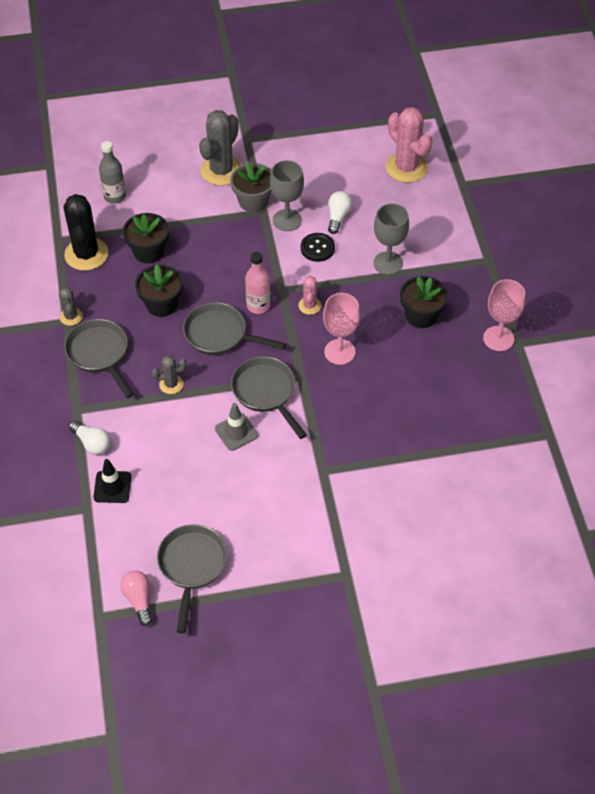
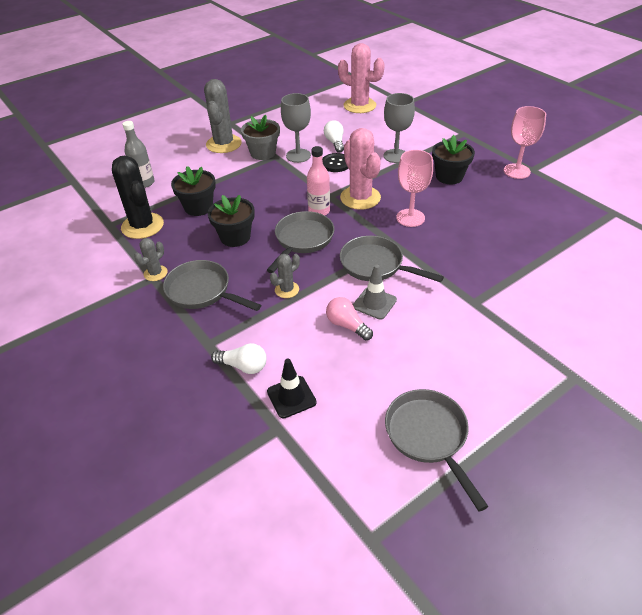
camera: 25 degrees left, 10 degrees down
grey cactus [59,287,83,326] -> grey cactus turned 75 degrees clockwise [134,238,168,281]
pink light bulb [120,571,152,626] -> pink light bulb moved to [326,297,373,341]
grey pan [183,302,286,355] -> grey pan turned 120 degrees clockwise [267,211,334,273]
pink cactus [298,275,321,315] -> pink cactus [340,128,381,210], size x1.95

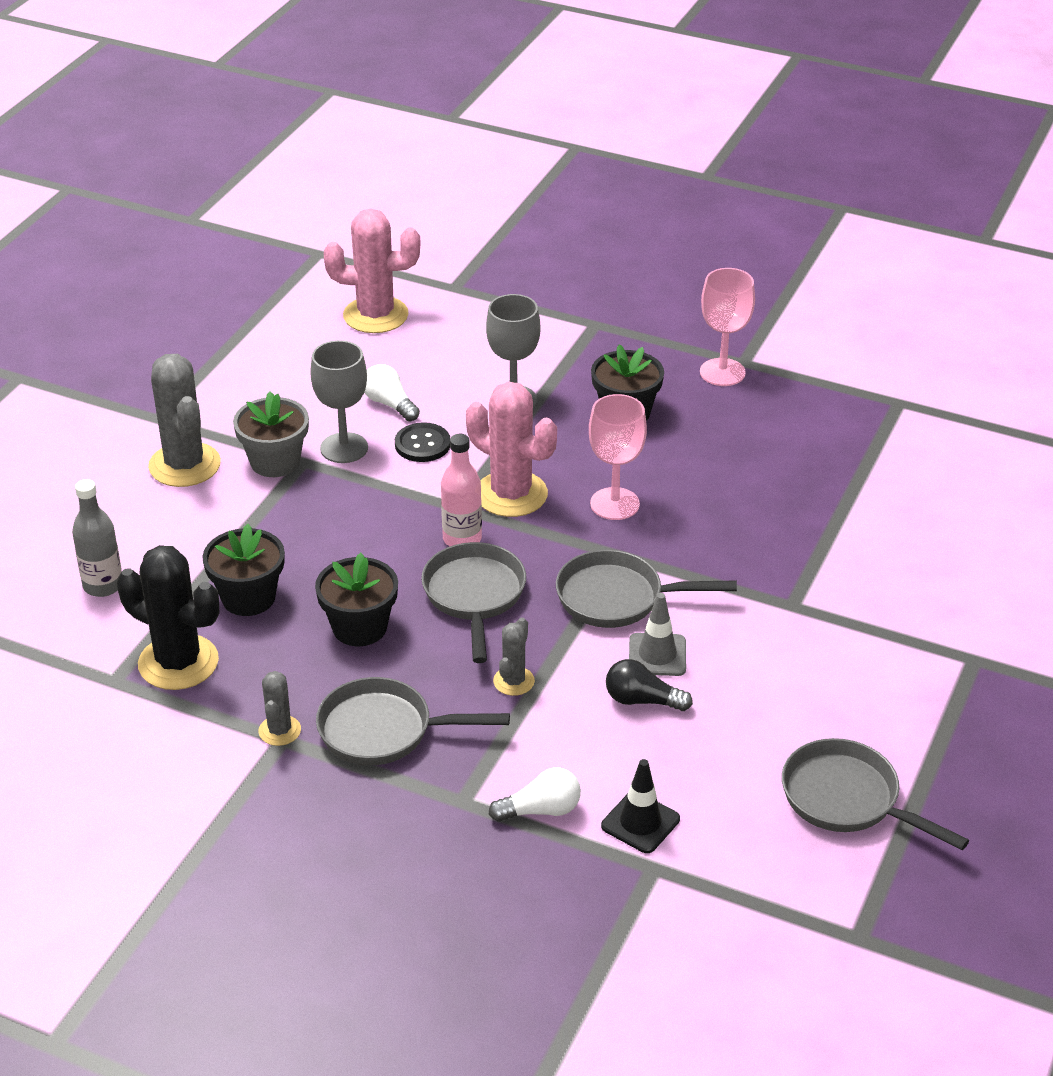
camera: 30 degrees left, 5 degrees down
pink light bulb [326,297,373,341] -> black light bulb [606,659,693,711]

